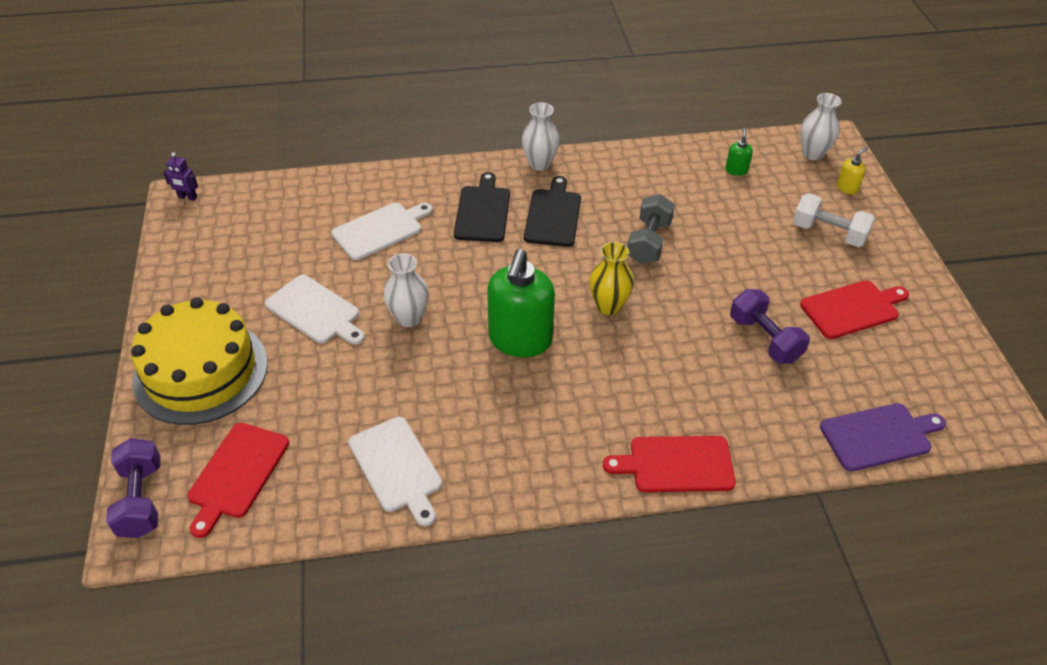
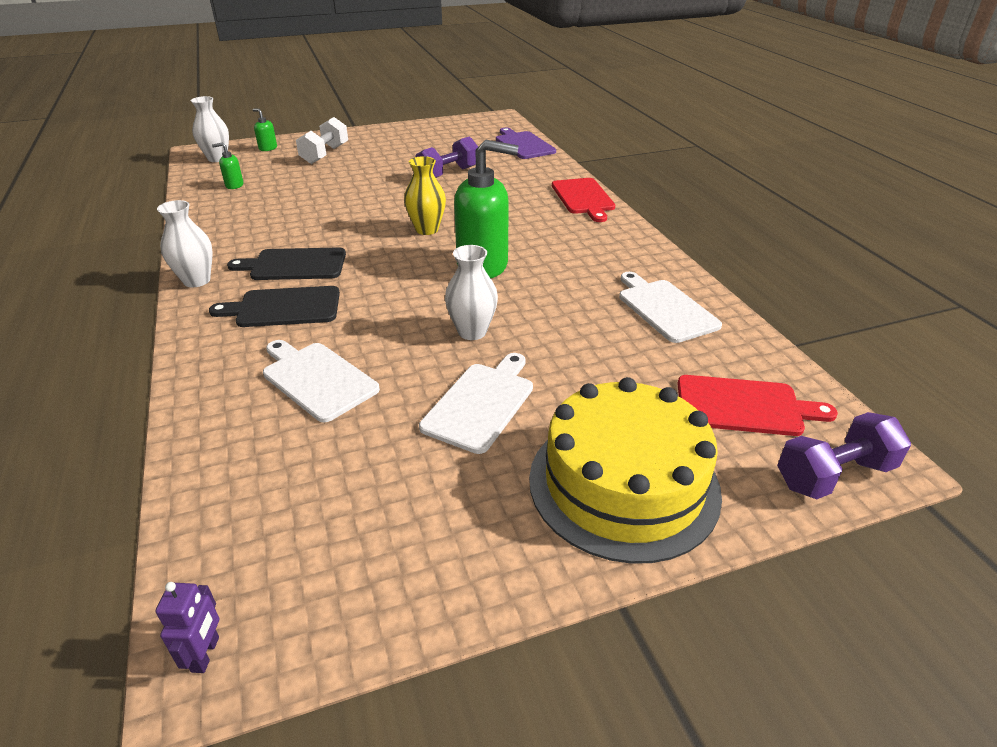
camera: 100 degrees left, 10 degrees down
white cutting board [348,417,442,526] -> white cutting board turned 75 degrees counterclockwise [619,272,722,343]
grey dumbbell [627,194,675,264] -> none
red cutting board [800,280,909,339] -> none
yellow soap dispenser [837,147,868,194] -> green soap dispenser [253,108,277,151]

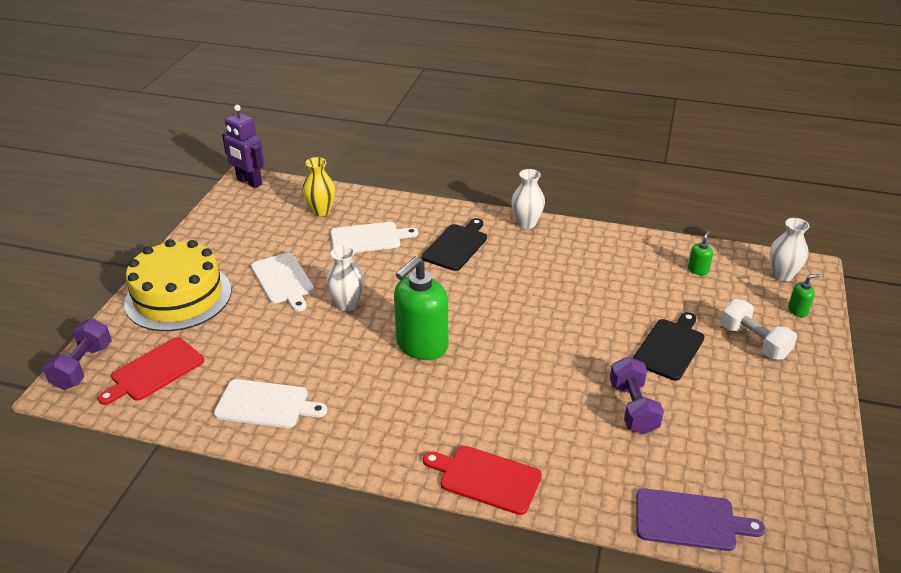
camera: 125 degrees right, 0 degrees up
purple robot [155,582,219,673] -> purple robot [222,105,264,188], size x1.94
black cutting board [227,247,346,280] -> black cutting board moved to [633,312,705,381]
yellow vase [404,156,446,235] -> yellow vase moved to [302,157,335,216]

